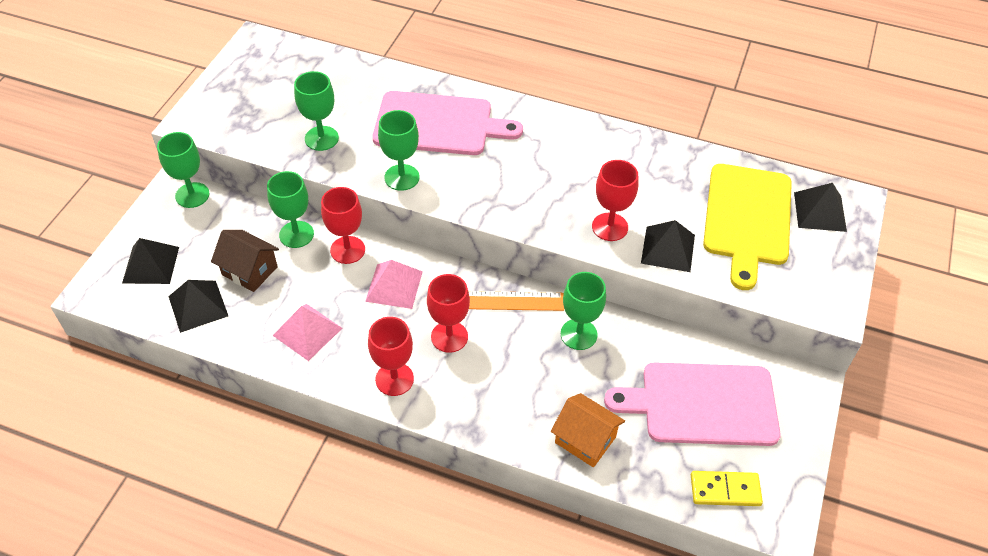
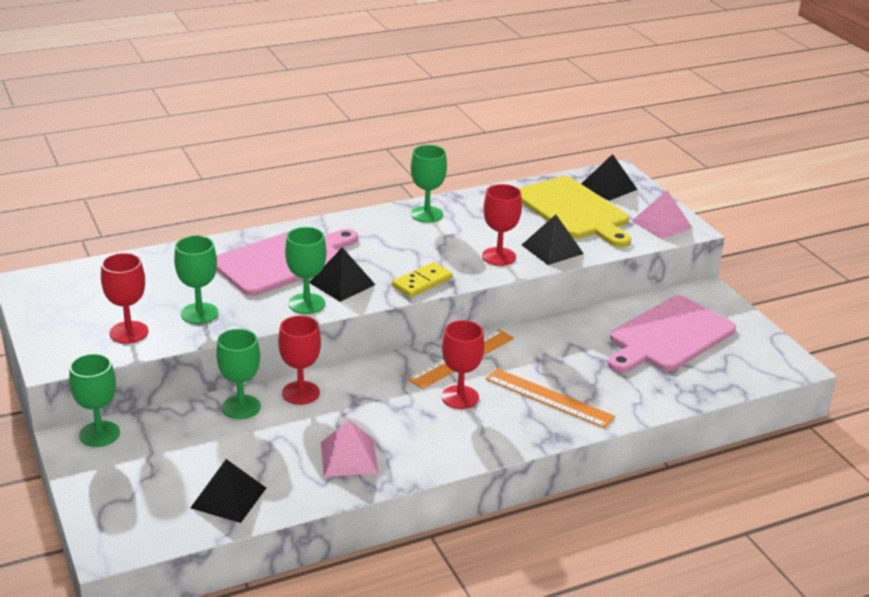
camera: 45 degrees left, 20 degrees down
black pyramid [122,238,179,284] -> black pyramid moved to [309,247,375,302]
brown house [211,230,279,292] -> none
pink pyramid [365,260,423,309] -> pink pyramid moved to [632,190,692,239]
red goblet [368,317,414,396] -> red goblet moved to [101,253,149,344]
orange house [551,393,625,467] -> none
green goblet [561,272,606,350] -> green goblet moved to [411,145,447,223]
yellow domino [691,471,763,506] -> yellow domino moved to [392,262,453,297]
none -> orange ruler [486,368,615,428]

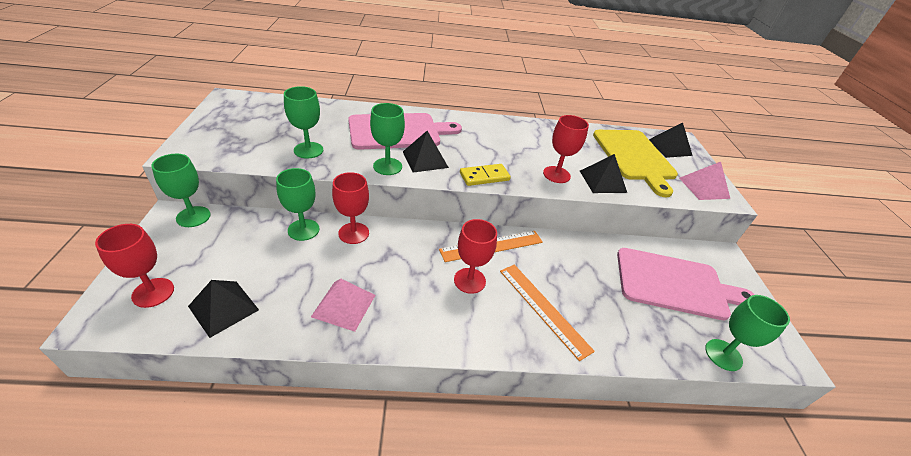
camera: 20 degrees right, 10 degrees up
red goblet [101,253,149,344] -> red goblet moved to [95,224,174,308]
green goblet [411,145,447,223] -> green goblet moved to [705,295,790,371]
pink cutting board [608,296,736,372] -> pink cutting board turned 150 degrees counterclockwise [617,248,755,320]

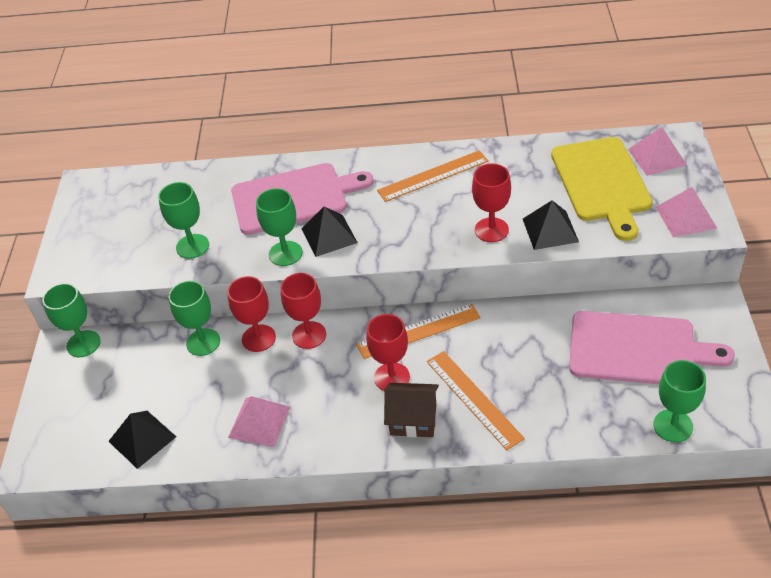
camera: 10 degrees right, 5 degrees up
red goblet [95,224,174,308] -> red goblet moved to [281,273,326,349]
yellow domino [460,164,511,186] -> none
black pyramid [649,122,693,158] -> pink pyramid [628,127,687,176]
none -> orange ruler [377,150,489,202]
none -> brown house [384,383,439,437]

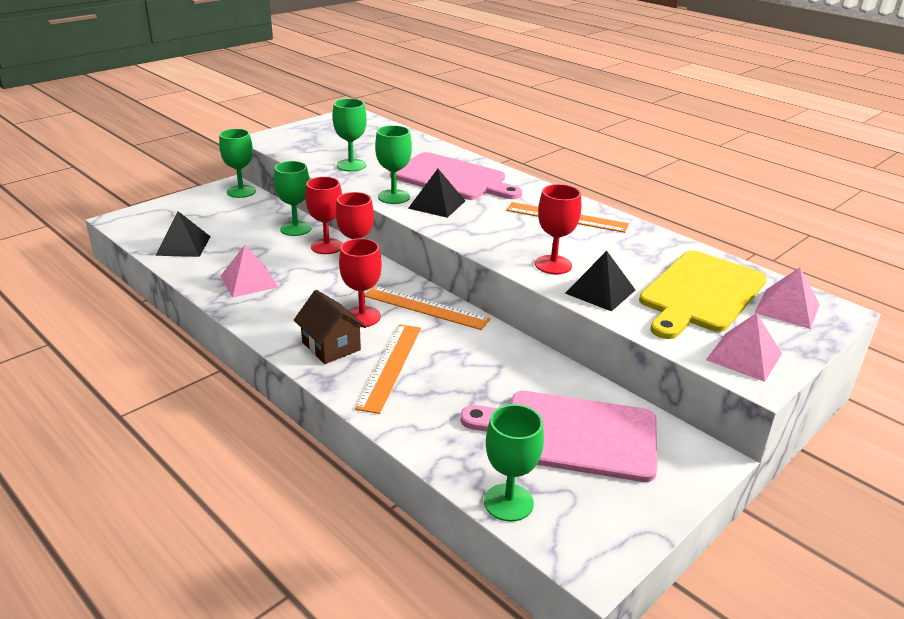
camera: 40 degrees right, 15 degrees down
pink cutting board [569,311,735,384] -> pink cutting board turned 135 degrees clockwise [461,391,657,482]

